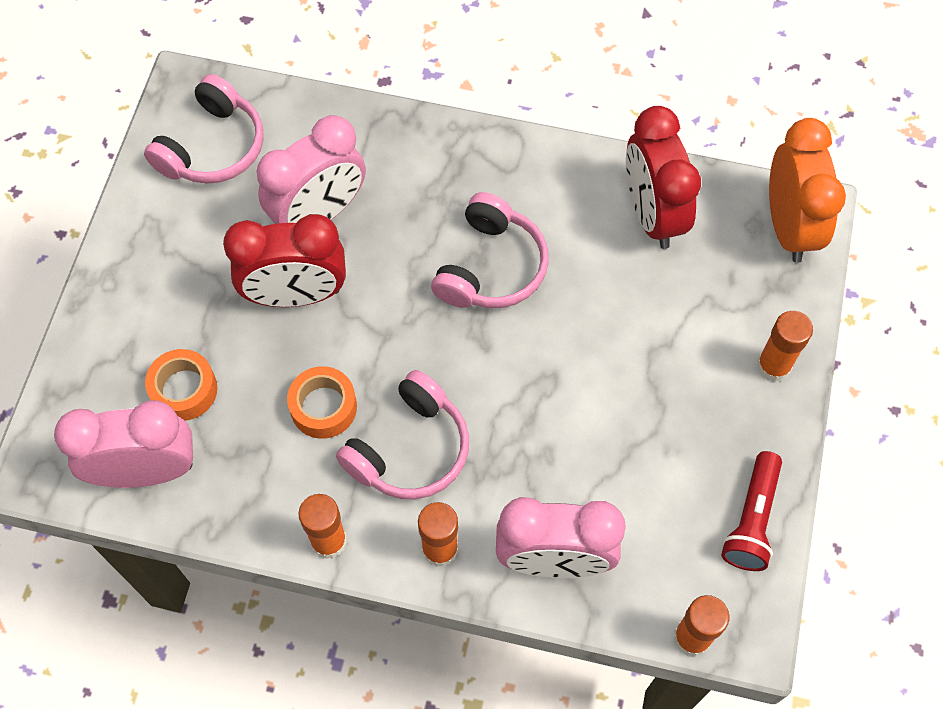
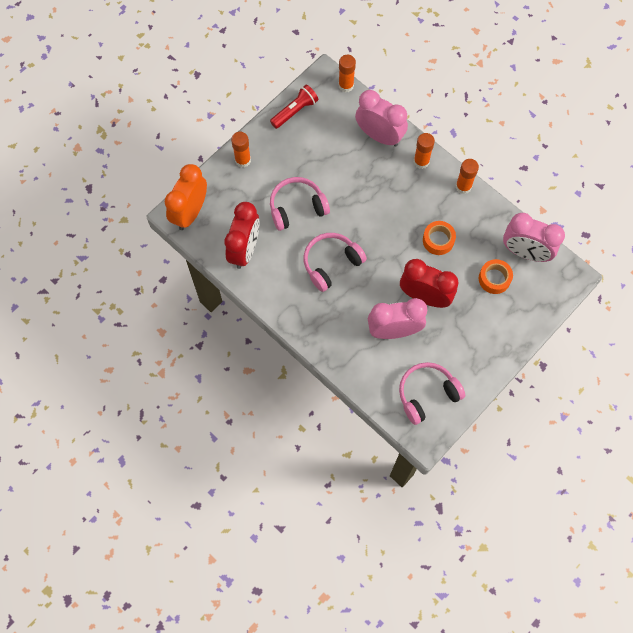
camera: 150 degrees left, 5 degrees up
pink headphones [336,370,469,499] -> pink headphones moved to [270,177,330,231]

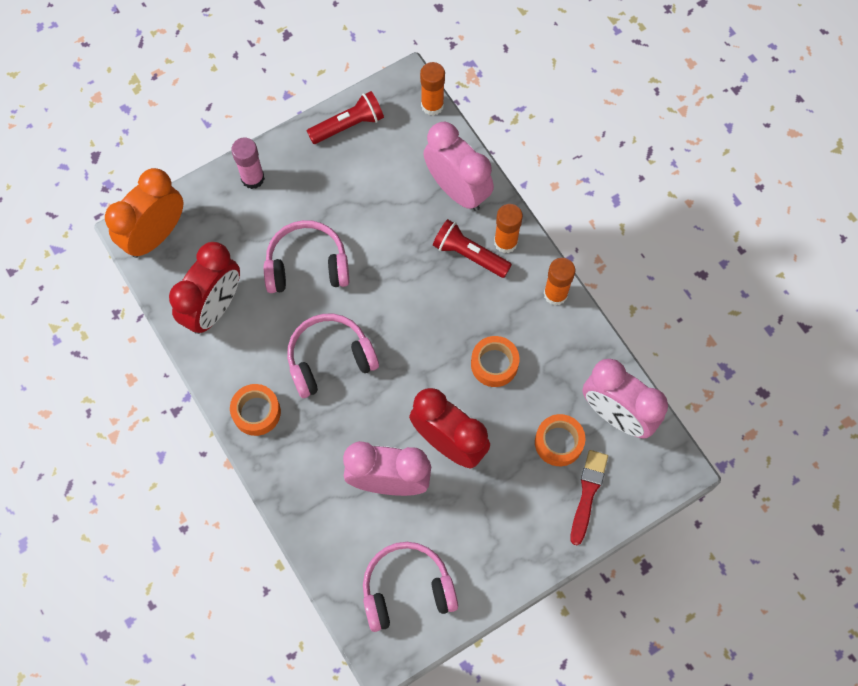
camera: 15 degrees right, 0 degrees up
orange glue stick [231,132,251,168] -> pink glue stick [231,137,265,189]
none -> orange tape [230,384,281,436]
none -> red flashlight [433,219,512,278]
none -> red brush [571,450,608,545]

